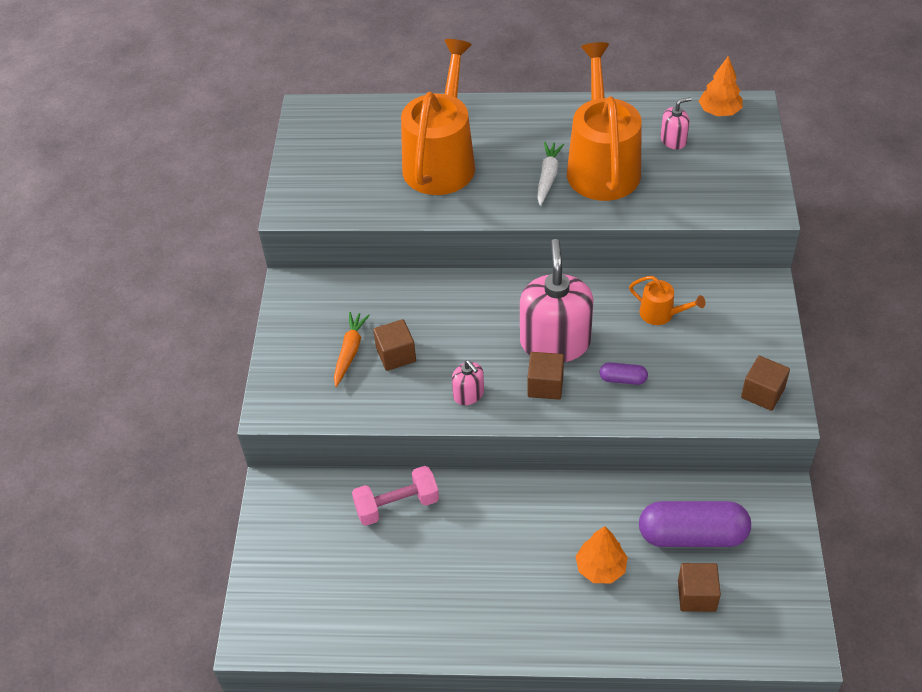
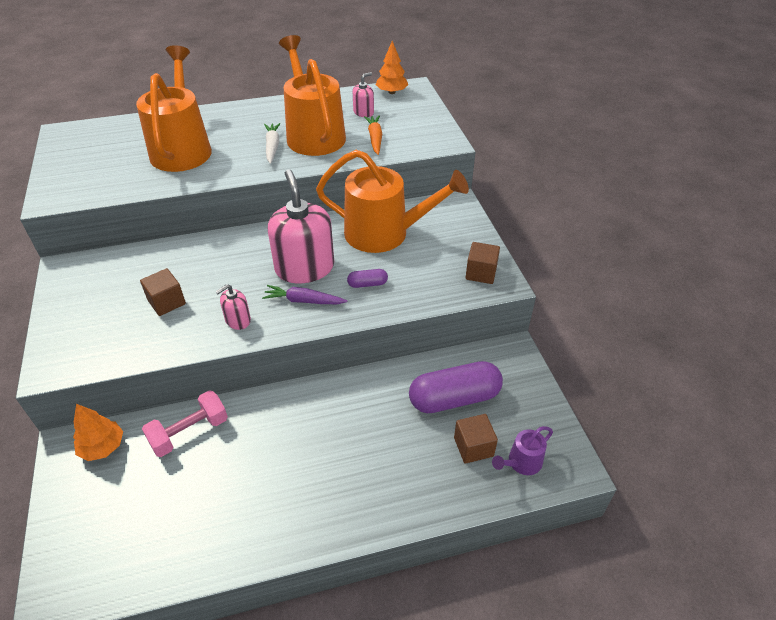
camera: 20 degrees left, 5 degrees down
orange carrot [334,312,370,387] -> orange carrot moved to [364,115,382,155]
pink soap dispenser [452,360,484,405] -> pink soap dispenser turned 105 degrees clockwise [216,284,251,330]
brown cube [528,352,564,400] -> purple carrot [262,285,348,304]
orange tree [575,526,628,583] -> orange tree moved to [73,404,123,461]
orange watering can [629,276,706,325] -> orange watering can [316,150,469,253], size x2.29
none -> purple watering can [492,426,553,475]

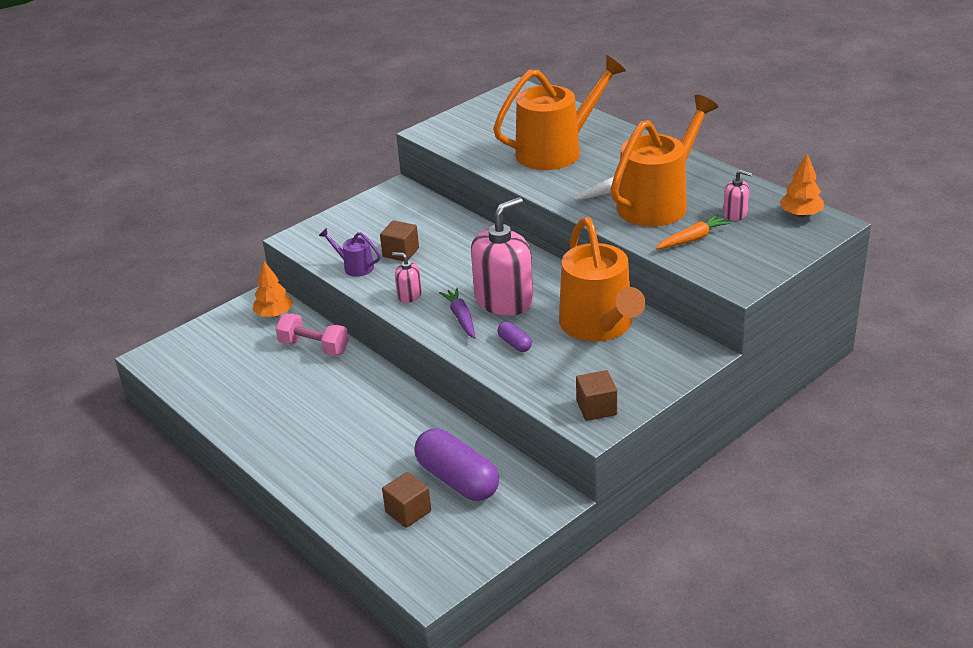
camera: 65 degrees right, 10 degrees down
purple watering can [492,426,553,475] -> purple watering can moved to [319,228,381,277]

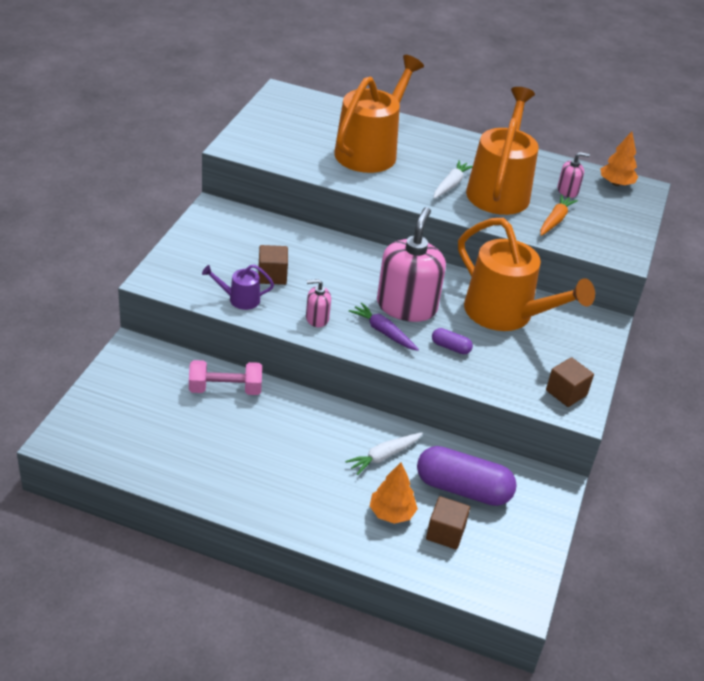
camera: 35 degrees left, 5 degrees up
orange tree [252,261,293,317] -> orange tree moved to [370,462,418,524]
none -> white carrot [345,433,423,475]

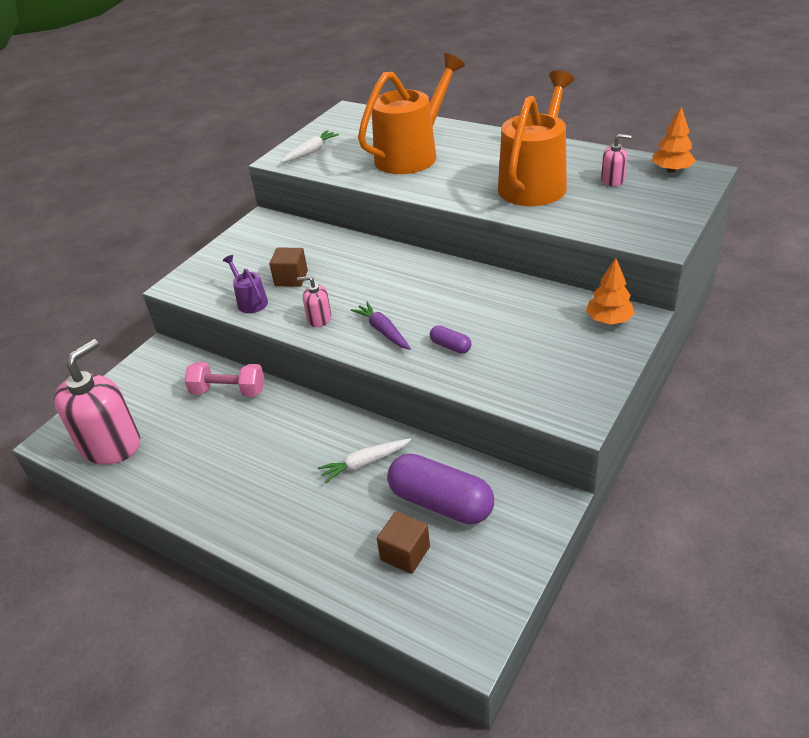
camera: 20 degrees right, 0 degrees up
purple watering can [202,264,274,310] -> purple watering can turned 45 degrees clockwise [223,255,268,313]
orange tree [370,462,418,524] -> orange tree moved to [586,258,635,324]
pink soap dispenser [377,207,446,322] -> pink soap dispenser moved to [54,339,140,464]
white carrot [434,160,473,199] -> white carrot moved to [281,130,339,162]
orange watering can [458,218,595,331] -> none
orange carrot [540,194,578,236] -> none
brown cube [546,357,594,407] -> none

